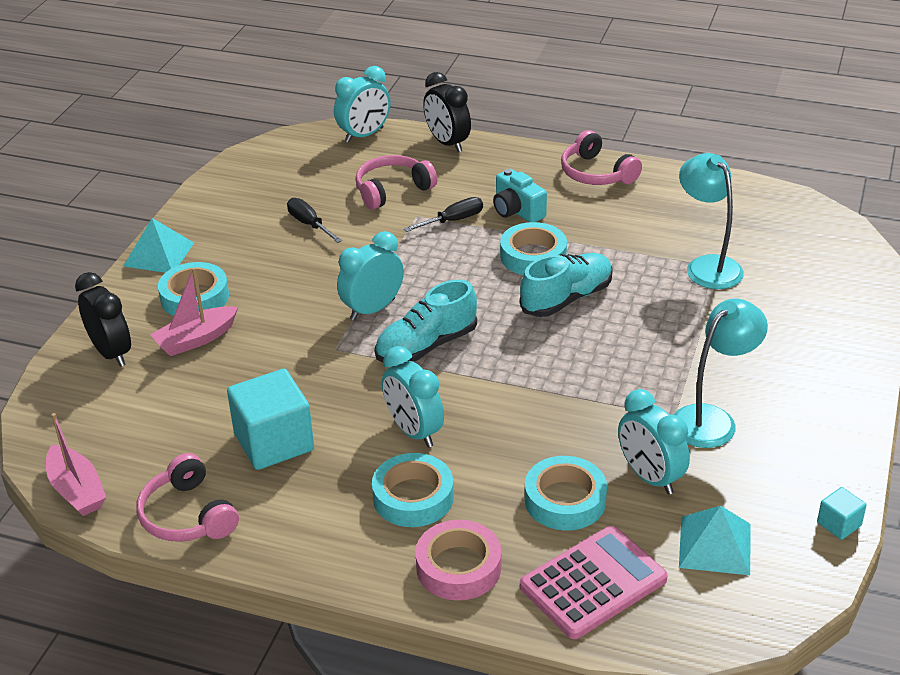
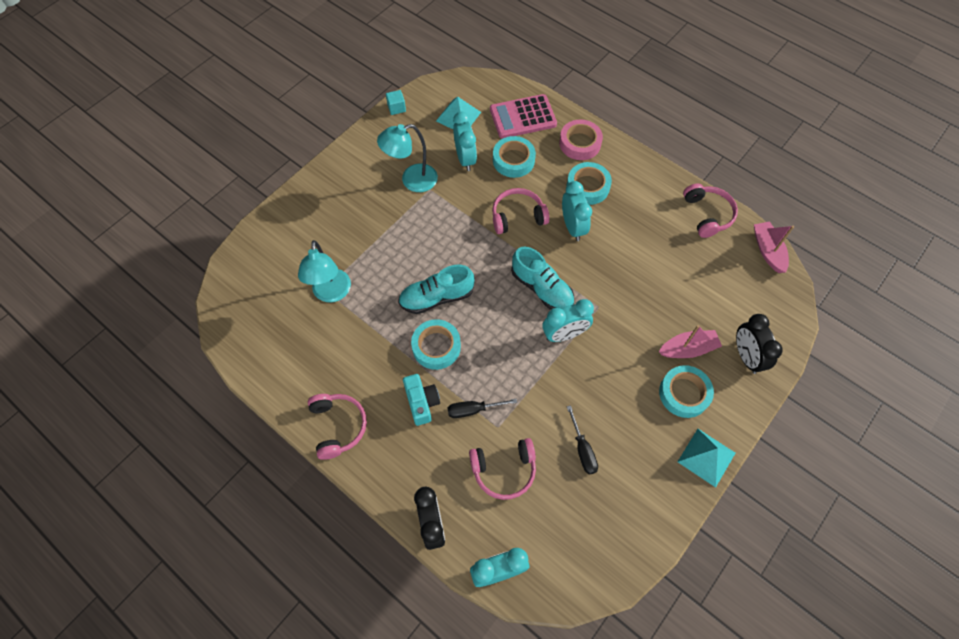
camera: 160 degrees left, 25 degrees up
turquoise cube [227,369,314,470] -> none
turquoise shoe [375,280,477,362] -> turquoise shoe turned 60 degrees clockwise [511,247,574,310]
none -> pink headphones [492,188,549,234]

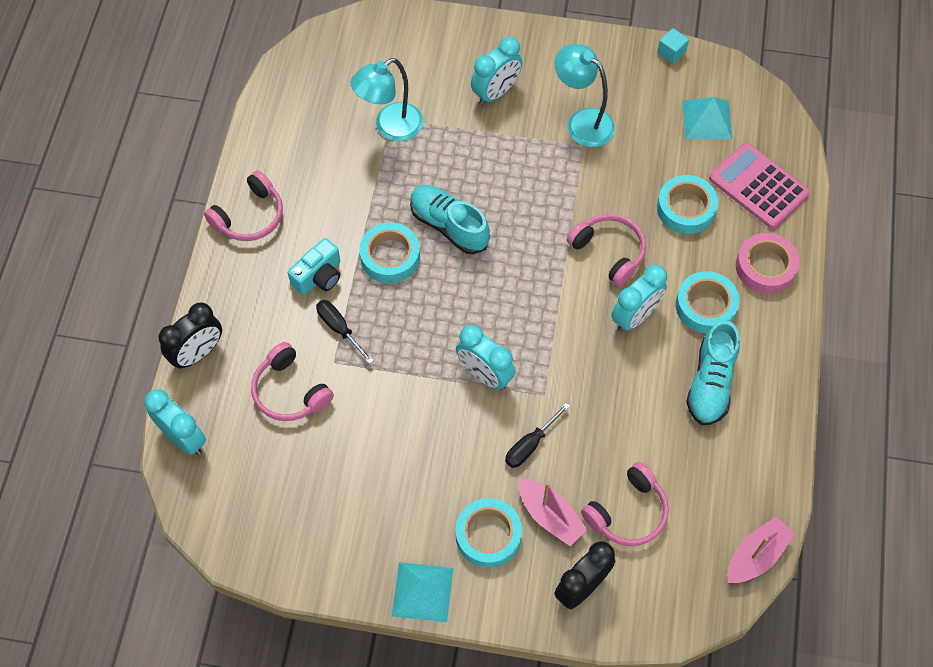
camera: 60 degrees right, 0 degrees up
turquoise clock [453,112,477,171] -> turquoise clock moved to [471,37,522,105]
turquoise shoe [511,247,574,310] -> turquoise shoe moved to [686,320,740,425]
black screwdriver [567,406,598,475] -> black screwdriver moved to [505,403,570,468]
pink headphones [683,183,738,238] -> pink headphones moved to [581,462,669,546]

